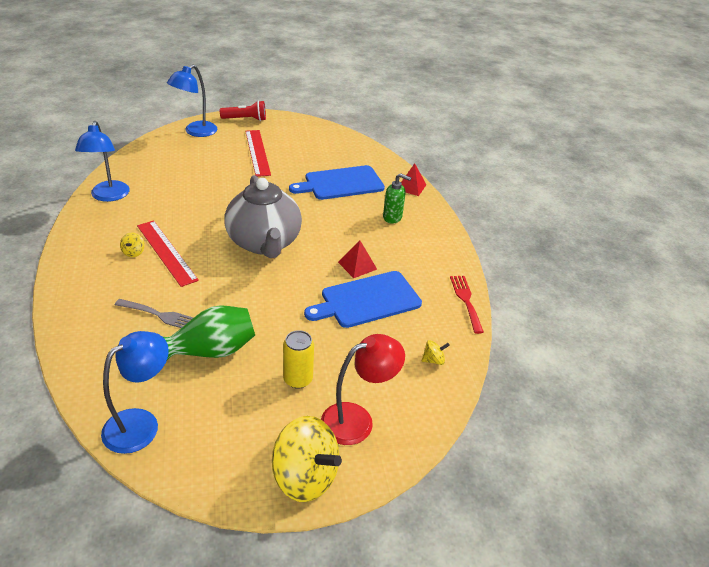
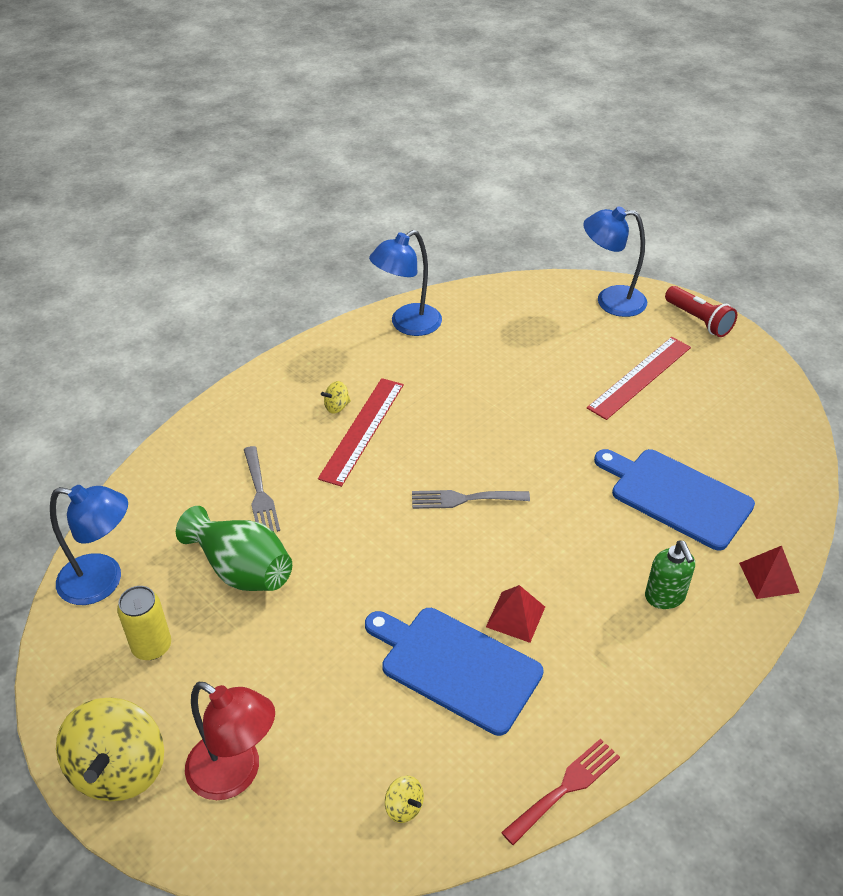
camera: 60 degrees right, 5 degrees up
grey teapot [224,175,302,258] -> grey fork [412,490,530,509]
yellow can [283,330,314,389] -> yellow can moved to [117,586,171,660]

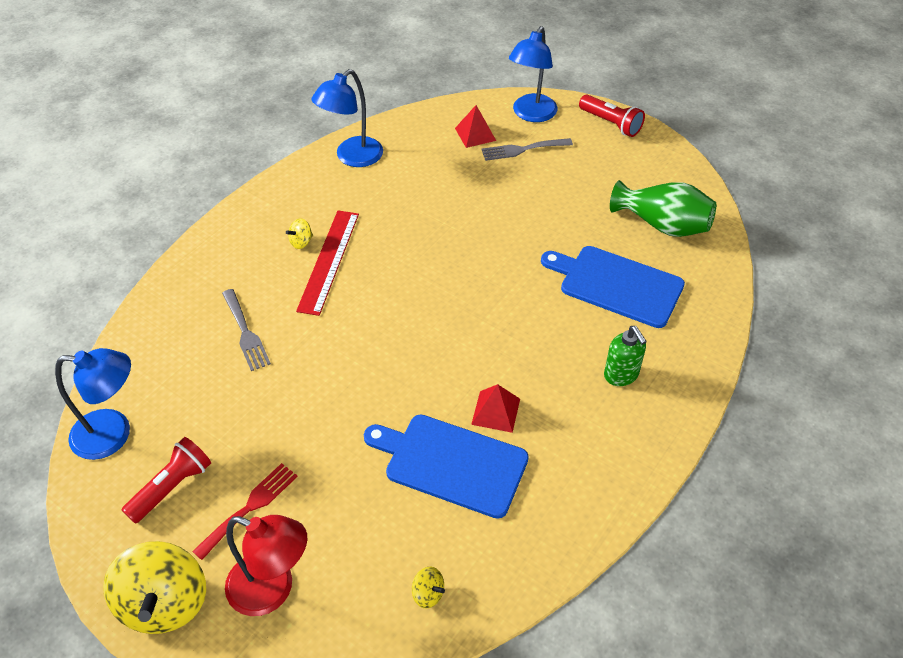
camera: 10 degrees left, 5 degrees up
yellow can [117,586,171,660] -> red flashlight [122,437,211,524]
green vase [176,506,292,591] -> green vase moved to [610,180,716,237]
grey fork [412,490,530,509] -> grey fork moved to [481,138,573,161]
red fork [501,739,620,845] -> red fork moved to [192,463,298,560]
blue lamp [583,206,647,317] -> blue lamp turned 60 degrees counterclockwise [509,26,558,122]
red ruler [587,337,691,420] -> none
red pyramid [739,546,800,599] -> red pyramid moved to [455,105,496,148]

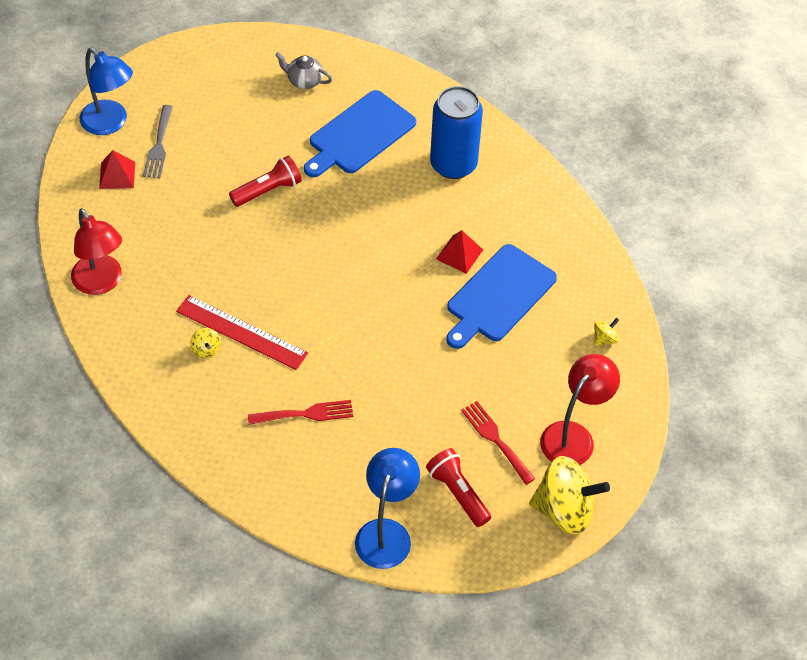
camera: 75 degrees left, 5 degrees up
grey fork [222,289,271,371] -> red fork [248,400,353,425]
blue lamp [312,69,383,167] -> red lamp [71,208,122,295]
red flashlight [579,95,645,137] -> red flashlight moved to [229,155,302,207]
green soap dispenser [604,326,647,386] -> blue can [430,86,483,179]
green vase [610,180,716,237] -> grey teapot [275,52,332,89]

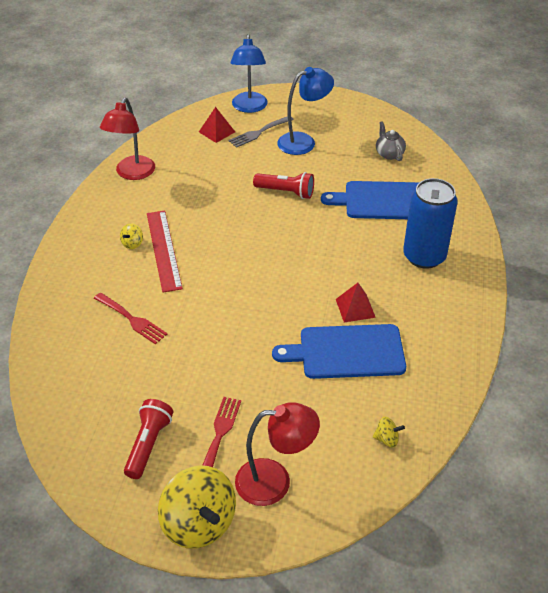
camera: 50 degrees right, 10 degrees down
blue lamp [355,448,420,569] -> blue lamp moved to [277,67,334,155]

